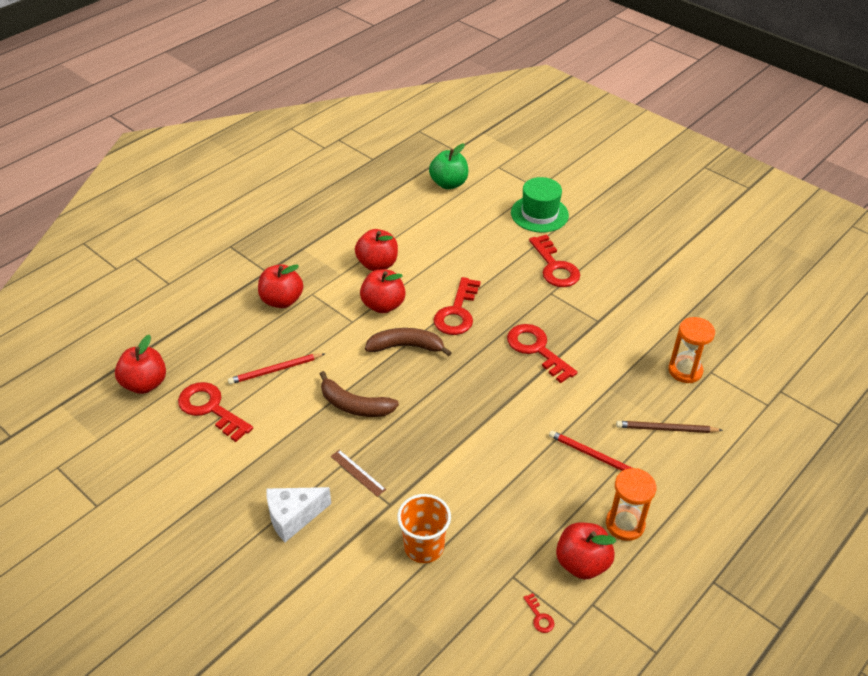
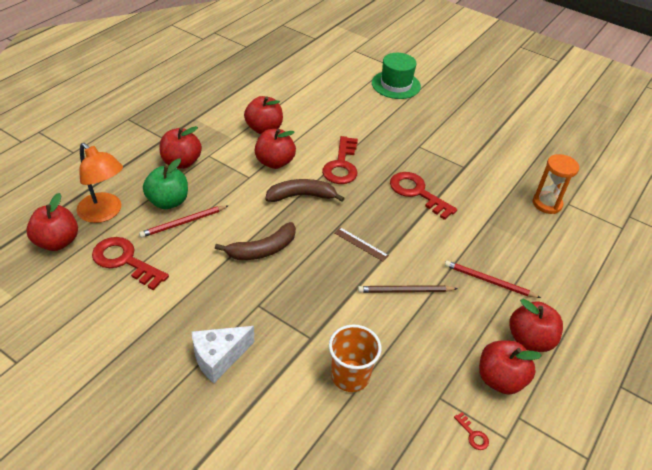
camera: 10 degrees left, 0 degrees up
brown banana [320,371,399,417] -> brown banana turned 45 degrees counterclockwise [215,222,296,260]
brown ruler [331,450,386,497] -> brown ruler moved to [334,227,389,261]
green apple [429,143,468,189] -> green apple moved to [143,158,188,209]
red key [529,234,580,287] -> none
orange hourglass [606,468,656,541] -> red apple [509,299,563,352]
brown pencil [616,421,723,433] -> brown pencil moved to [358,285,458,293]
none -> orange lamp [76,143,123,223]

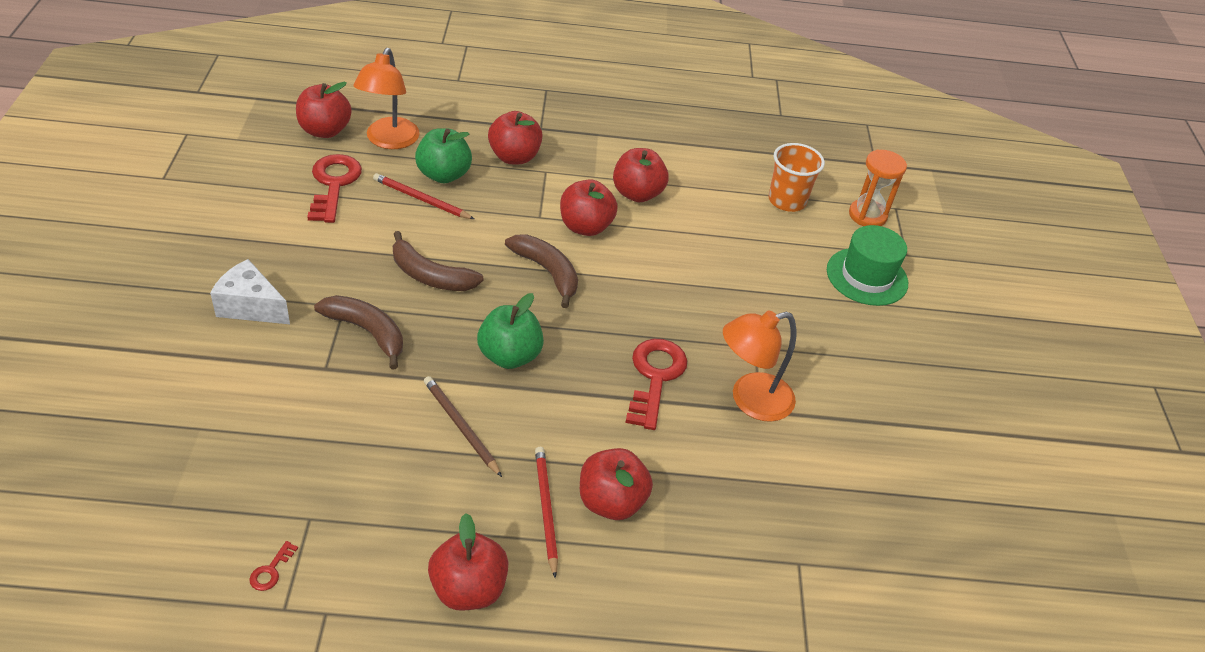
camera: 55 degrees right, 0 degrees up
red key [322,136,358,184] -> none
orange cup [329,324,381,392] -> orange cup moved to [769,143,825,212]
brown ruler [334,227,389,261] -> green apple [477,293,544,369]
red apple [479,341,542,395] -> red apple moved to [580,448,653,520]
orange hourglass [532,154,579,214] -> orange hourglass moved to [849,149,907,226]
none -> brown banana [314,295,403,370]
none -> orange lamp [723,310,796,422]

